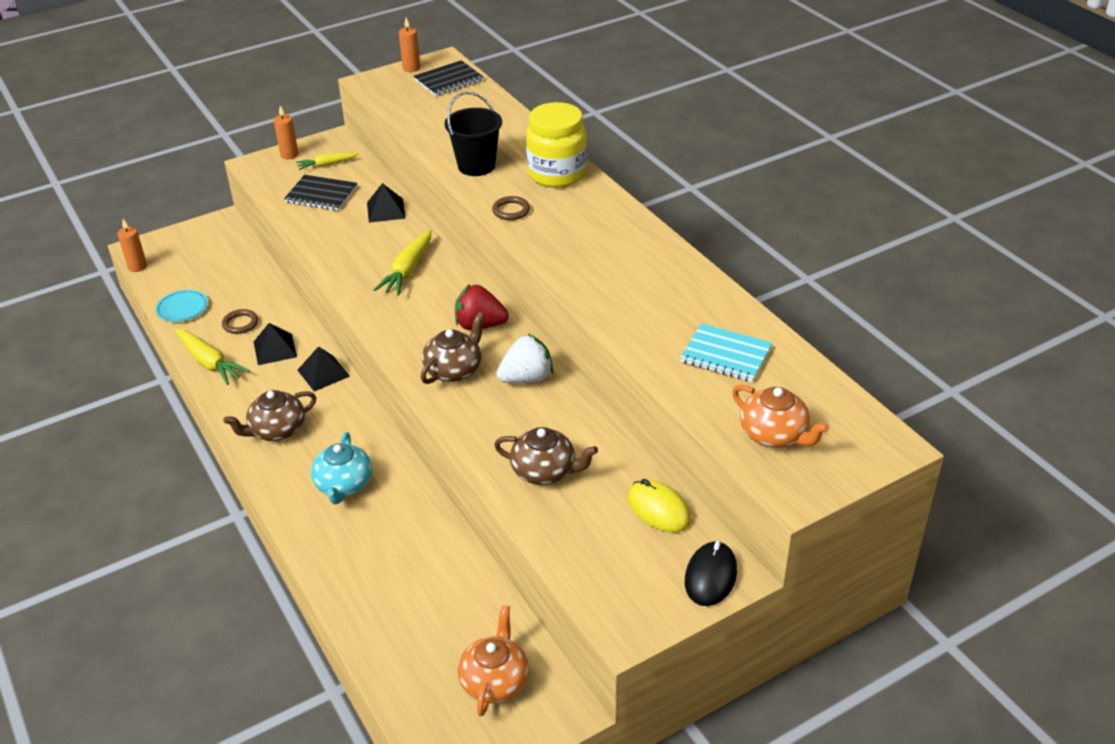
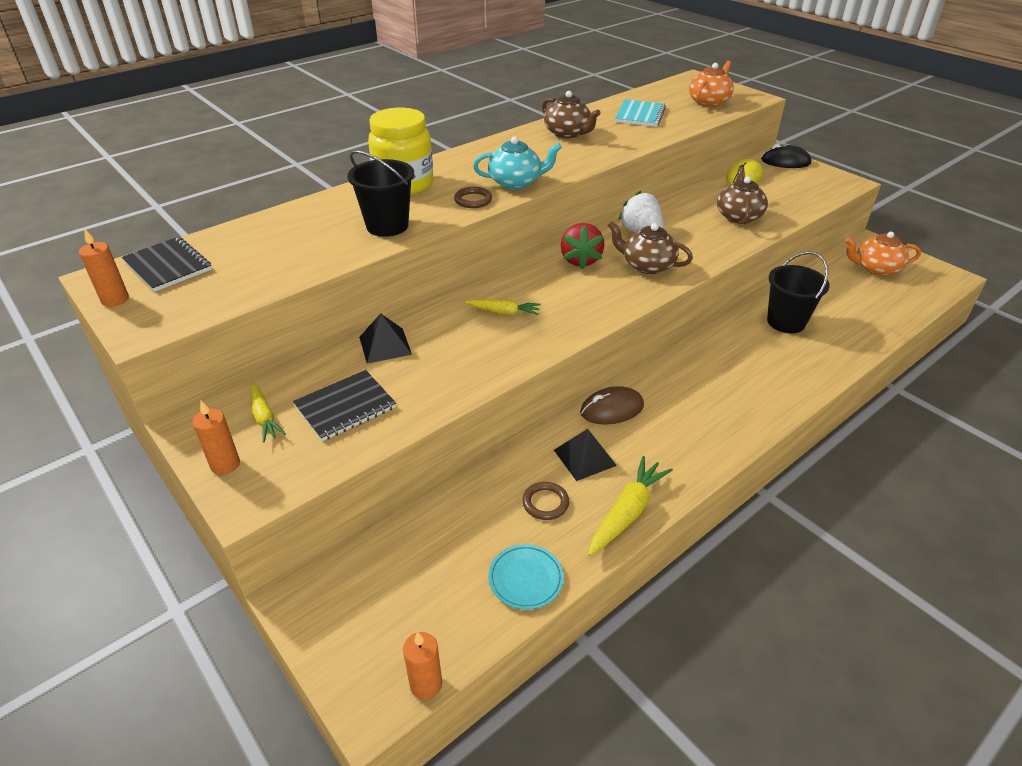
camera: 100 degrees left, 0 degrees up
brown teapot [223,390,317,441] -> brown teapot moved to [542,91,600,139]
black notebook [284,175,357,211] -> black notebook turned 45 degrees clockwise [293,370,396,441]
black pyramid [297,346,350,392] -> brown mouse [580,386,644,425]
turquoise teapot [311,432,372,504] -> turquoise teapot moved to [473,137,562,189]
yellow carrot [374,230,431,295] -> yellow carrot [464,299,541,315], size x0.63
none -> black bucket [767,251,830,333]

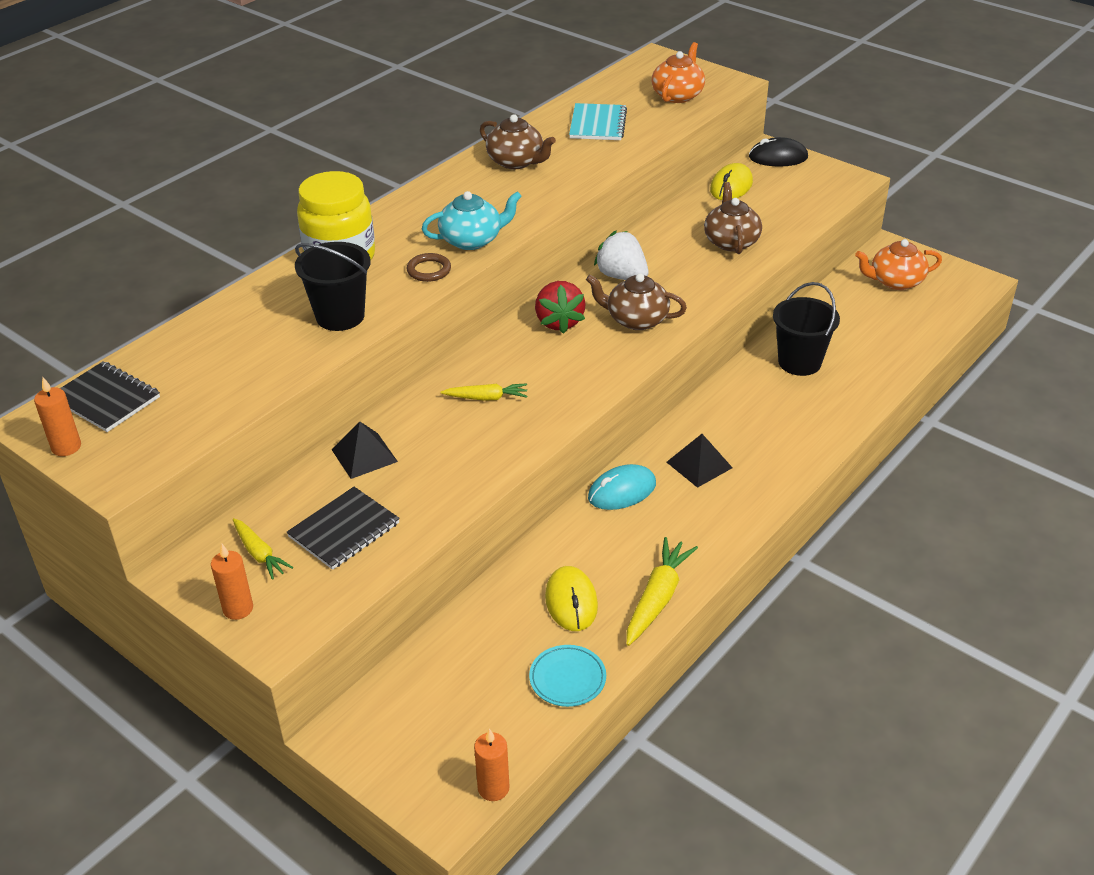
camera: 10 degrees left, 0 degrees up
brown ring [522,482,569,520] -> yellow mouse [545,566,598,631]
black pyramid [554,429,617,481] -> black pyramid moved to [667,434,733,488]
brown mouse [580,386,644,425] -> turquoise mouse [588,464,656,510]

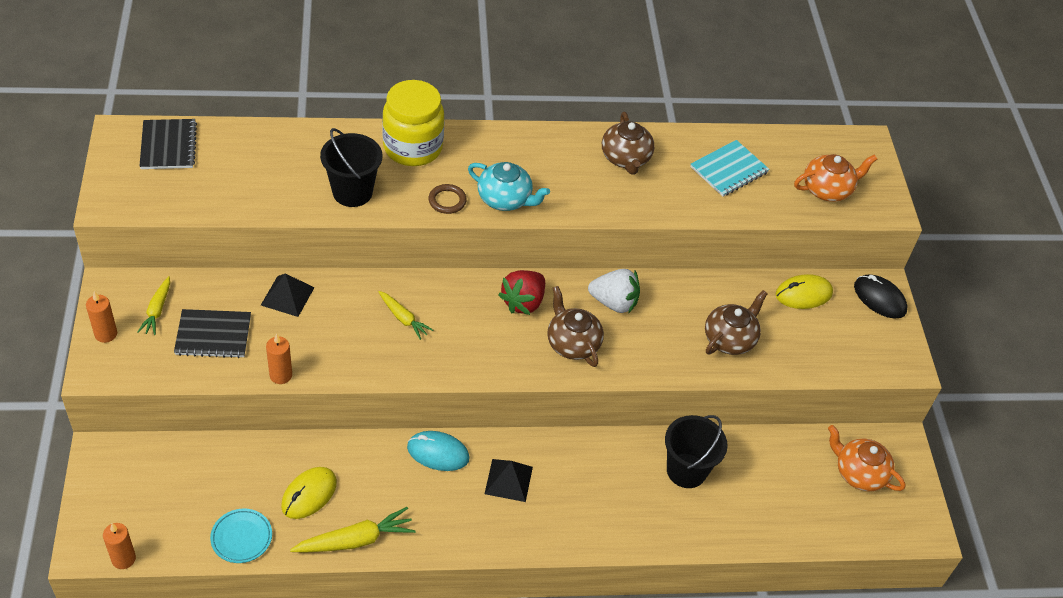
camera: 40 degrees right, 10 degrees up
orange candle [34,377,81,456] -> orange candle moved to [266,334,292,384]
white strawberry [594,231,649,280] -> white strawberry turned 105 degrees clockwise [588,269,640,314]

